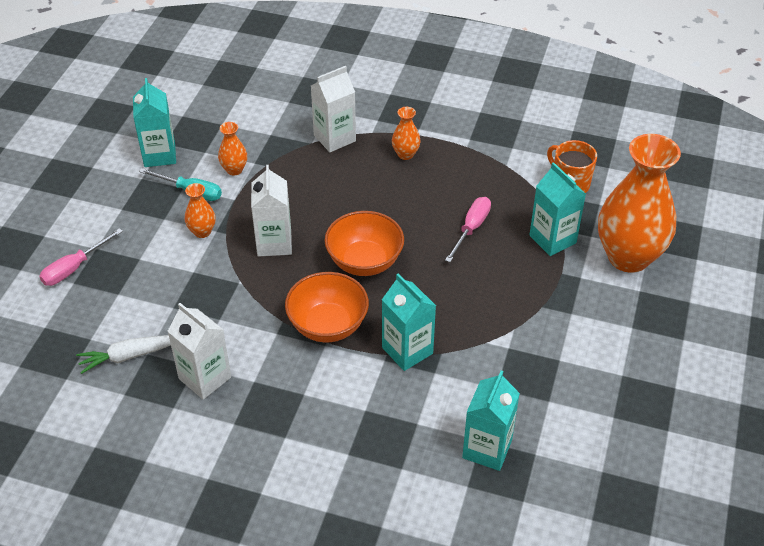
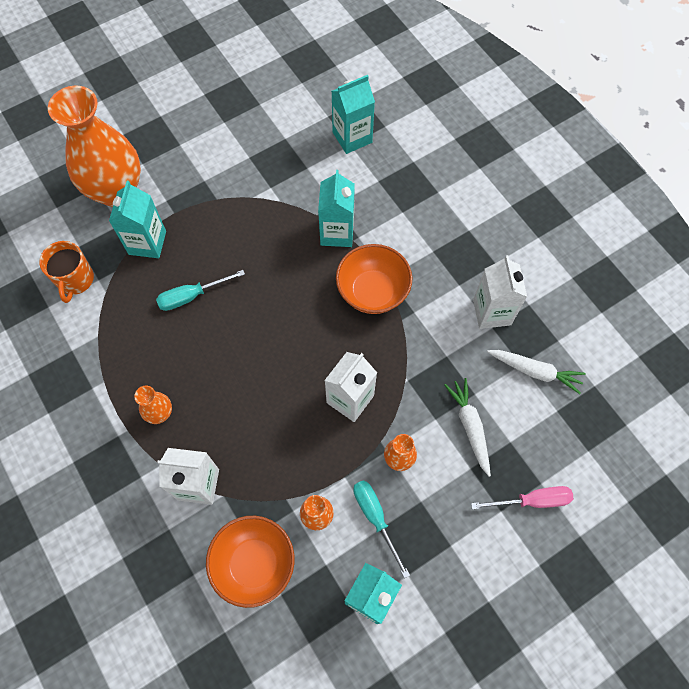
camera: 140 degrees left, 20 degrees up
orange bowl [324,211,404,276] -> orange bowl moved to [206,516,294,608]
pink screwdriver [445,197,491,262] -> turquoise screwdriver [156,270,245,311]
none -> white carrot [444,378,491,477]

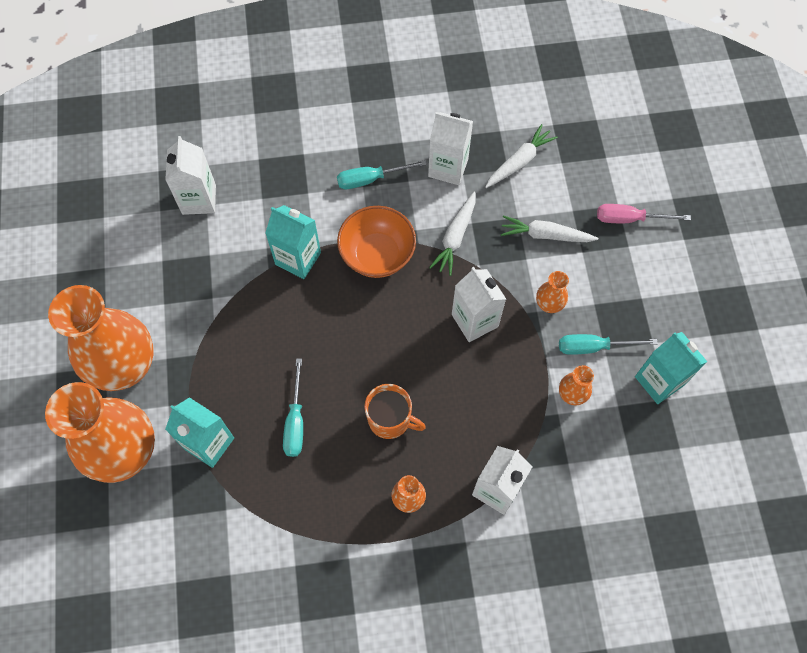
camera: 65 degrees left, 0 degrees up
orange mug [39,241,94,303] -> orange mug moved to [365,384,426,439]
orange bowl [206,516,294,608] -> none
turquoise carton [332,75,375,154] -> white carton [165,136,216,215]
pink screwdriver [471,486,573,509] -> pink screwdriver turned 105 degrees counterclockwise [597,204,691,223]
none -> orange vase [48,285,154,391]
none -> turquoise screwdriver [337,160,427,189]
none -> white carrot [429,192,476,276]

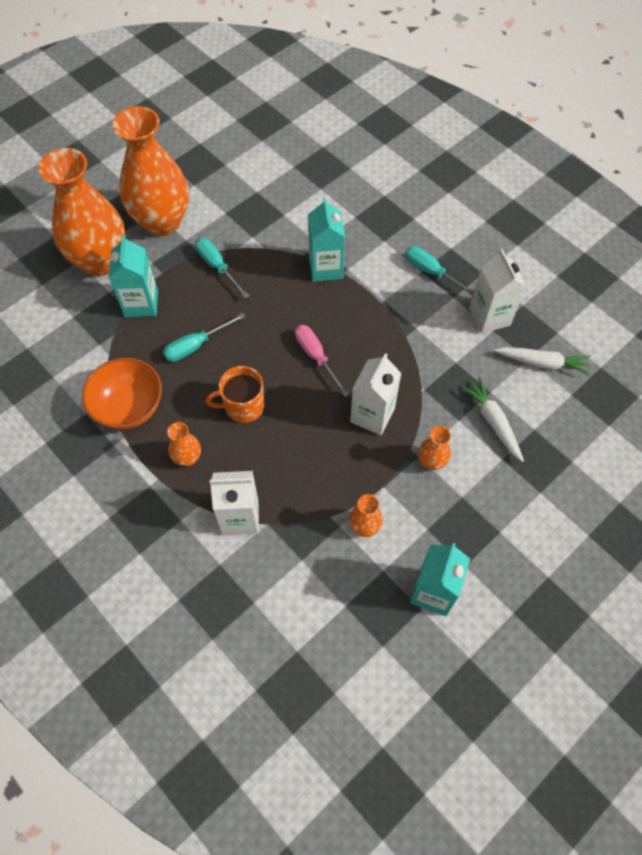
camera: 55 degrees right, 5 degrees down
white carton [165,136,216,215] -> none
orange bowl [337,206,416,278] -> orange bowl moved to [82,358,162,430]
orange mug [365,384,426,439] -> orange mug turned 90 degrees clockwise [206,366,264,423]
white carrot [429,192,476,276] -> none
turquoise screwdriver [559,334,658,355] -> turquoise screwdriver moved to [195,238,250,298]
pink screwdriver [597,204,691,223] -> pink screwdriver moved to [295,325,350,397]

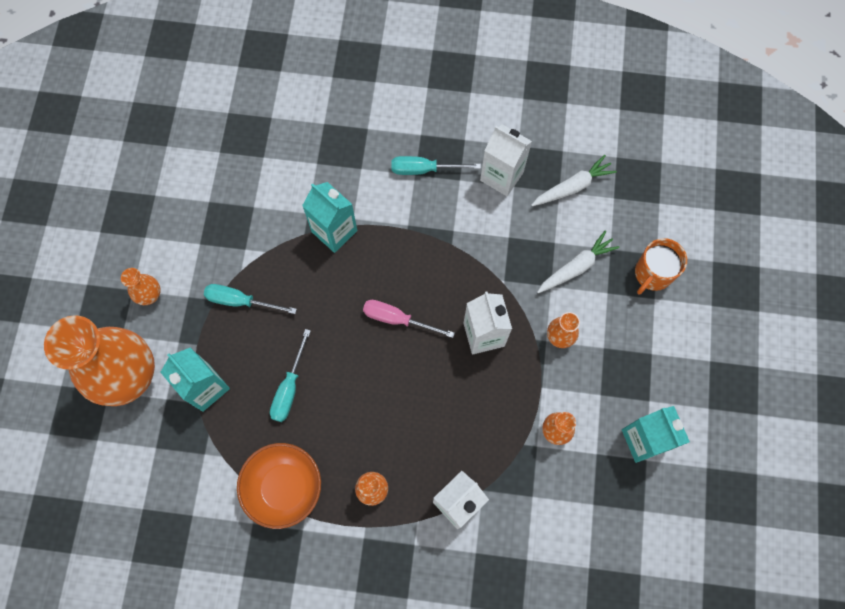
camera: 40 degrees left, 10 degrees up
orange vase [112,106,189,236] -> orange vase [121,268,160,305], size x0.42
orange mug [206,366,264,423] -> orange mug moved to [635,238,687,294]
white carrot [461,377,524,462] -> white carrot turned 120 degrees clockwise [537,231,620,293]

